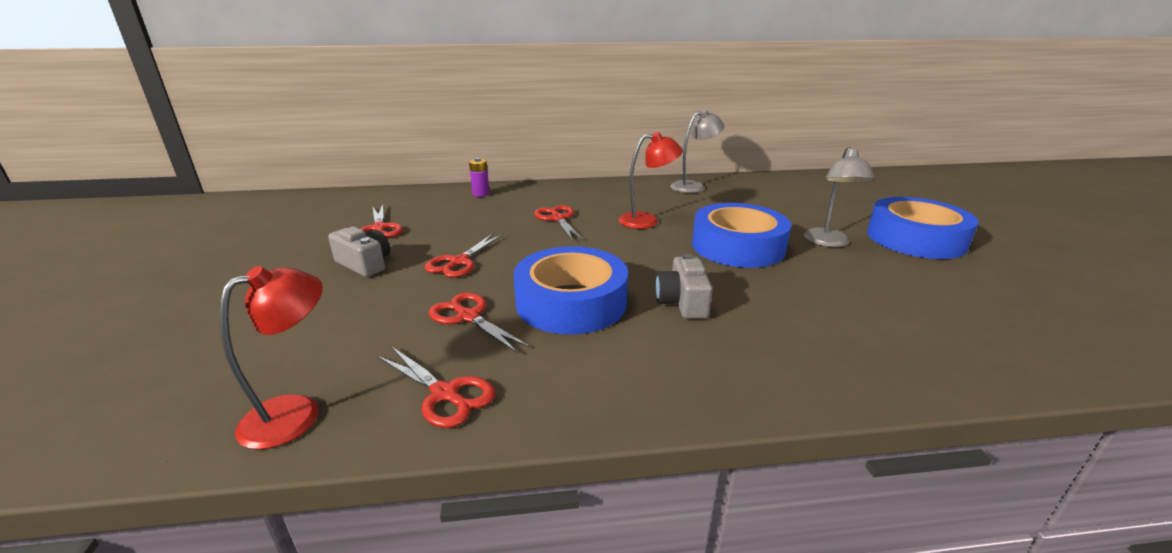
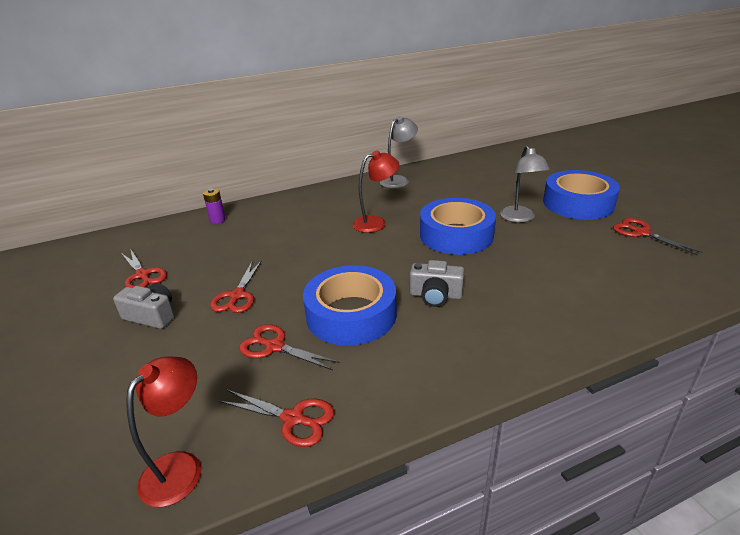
camera: 15 degrees left, 5 degrees up
red scissors [534,205,584,241] -> red scissors moved to [613,218,702,256]
grey camera [655,254,713,319] -> grey camera turned 60 degrees counterclockwise [410,260,464,307]

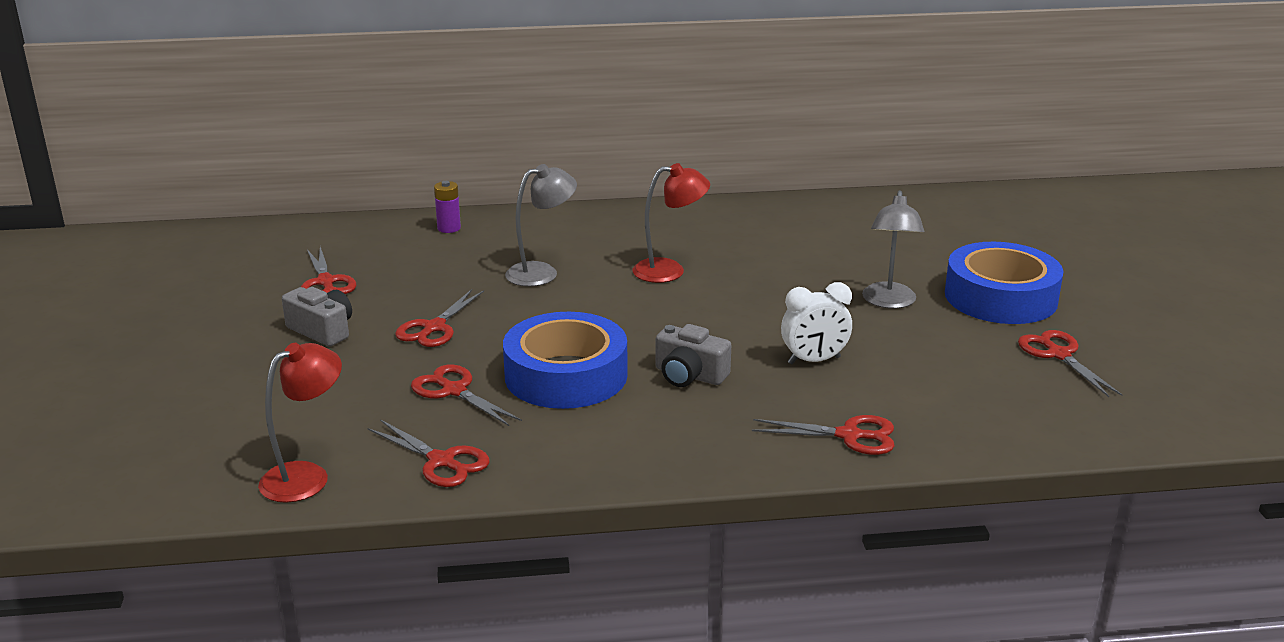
camera: 15 degrees right, 5 degrees down
grey lamp [380,116,418,188] -> grey lamp moved to [505,164,577,287]
blue tape [420,198,496,255] -> none
none -> red scissors [752,415,894,455]
none -> white clock [781,282,852,364]

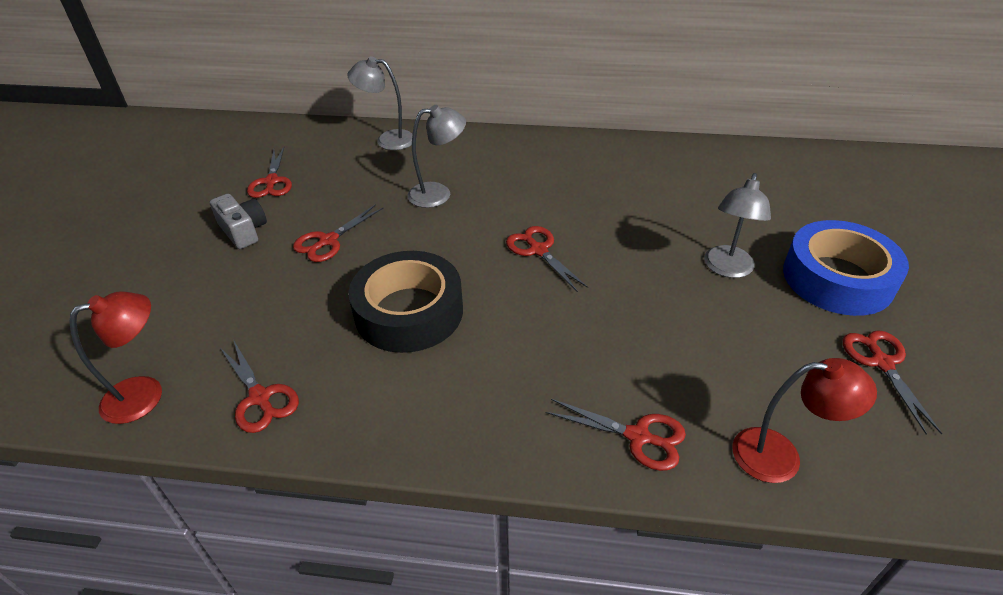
camera: 15 degrees right, 15 degrees up
red scissors [411,364,522,426] -> red scissors moved to [506,226,588,292]
purple battery [434,181,461,233] -> grey lamp [348,56,413,150]
blue tape [503,312,628,409] -> black tape [348,251,463,353]
red lamp [633,163,710,283] -> red lamp moved to [732,358,877,483]
grey camera [655,324,731,387] -> none
white clock [781,282,852,364] -> none

